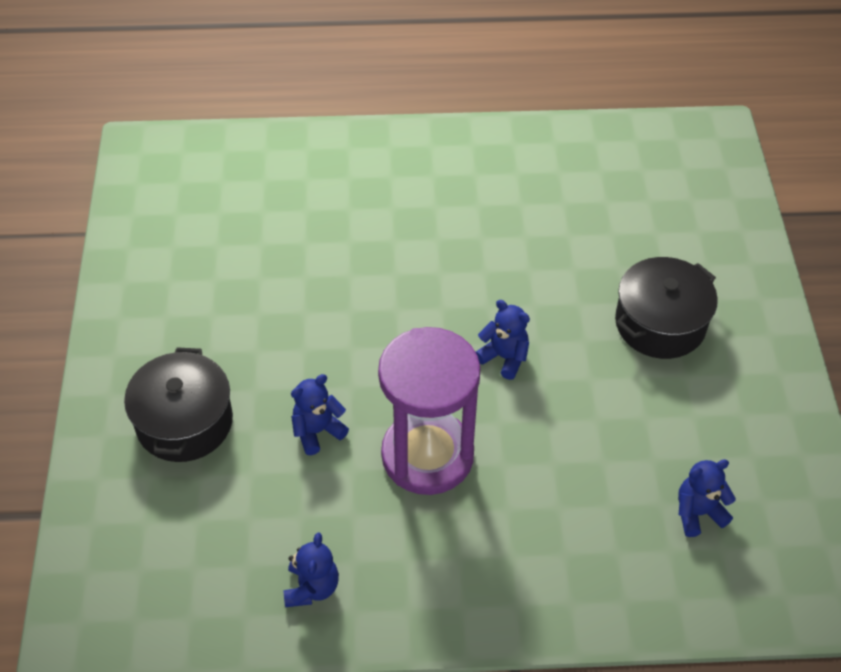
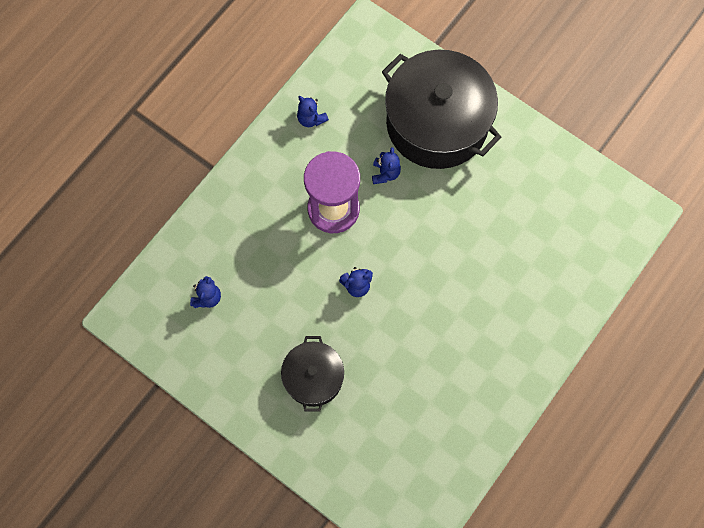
camera: 130 degrees right, 20 degrees up
black pot [124,347,233,462] -> black pot [382,50,501,169], size x1.88

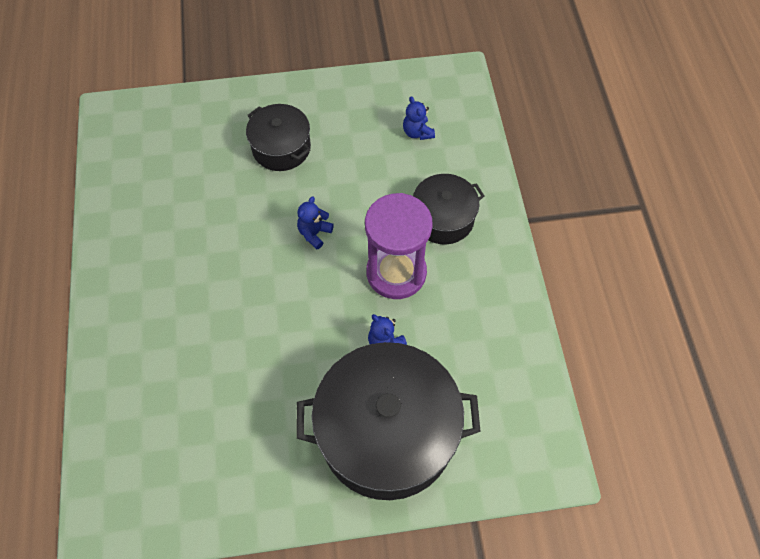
camera: 135 degrees right, 10 degrees down
blue teddy bear [297,96,329,127] -> none
none -> black pot [413,174,485,244]

